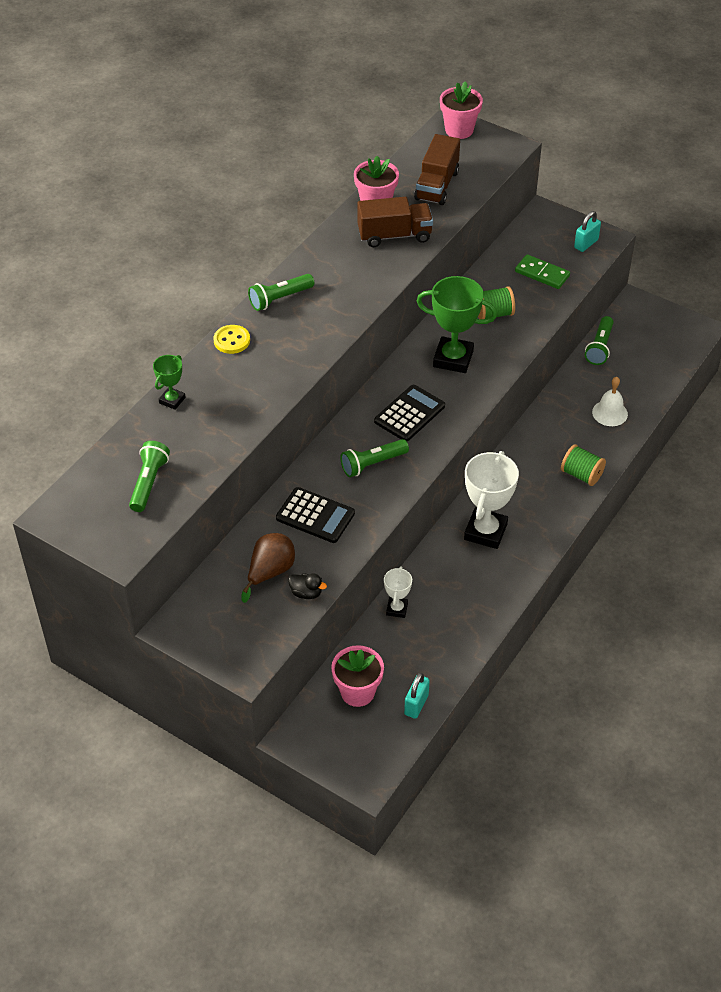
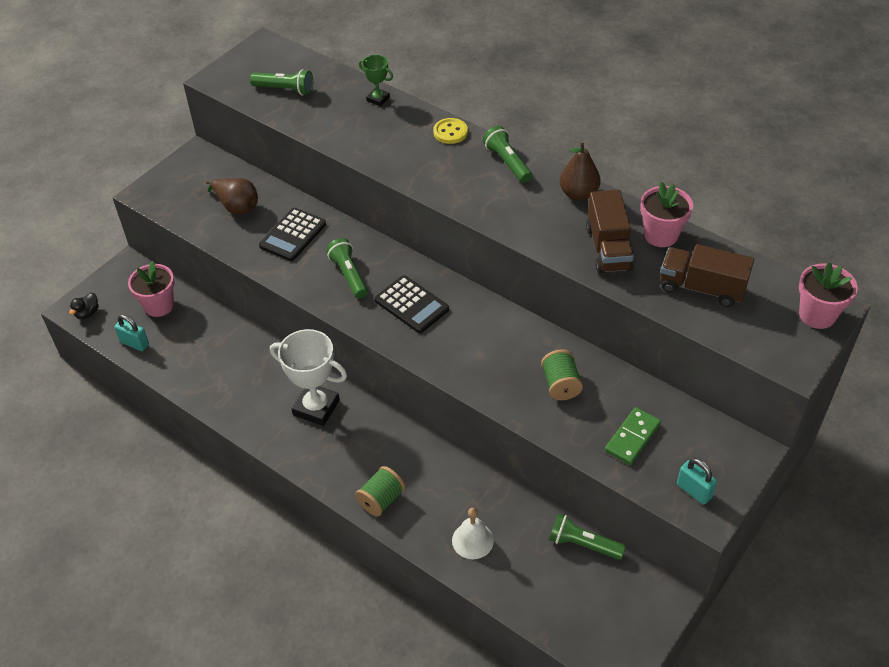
camera: 95 degrees right, 0 degrees up
black duck [288,574,327,599] -> black duck moved to [69,293,99,319]
white trophy [384,566,412,618] -> none
green trophy [417,276,497,373] -> none
none -> brown pear [560,142,600,201]

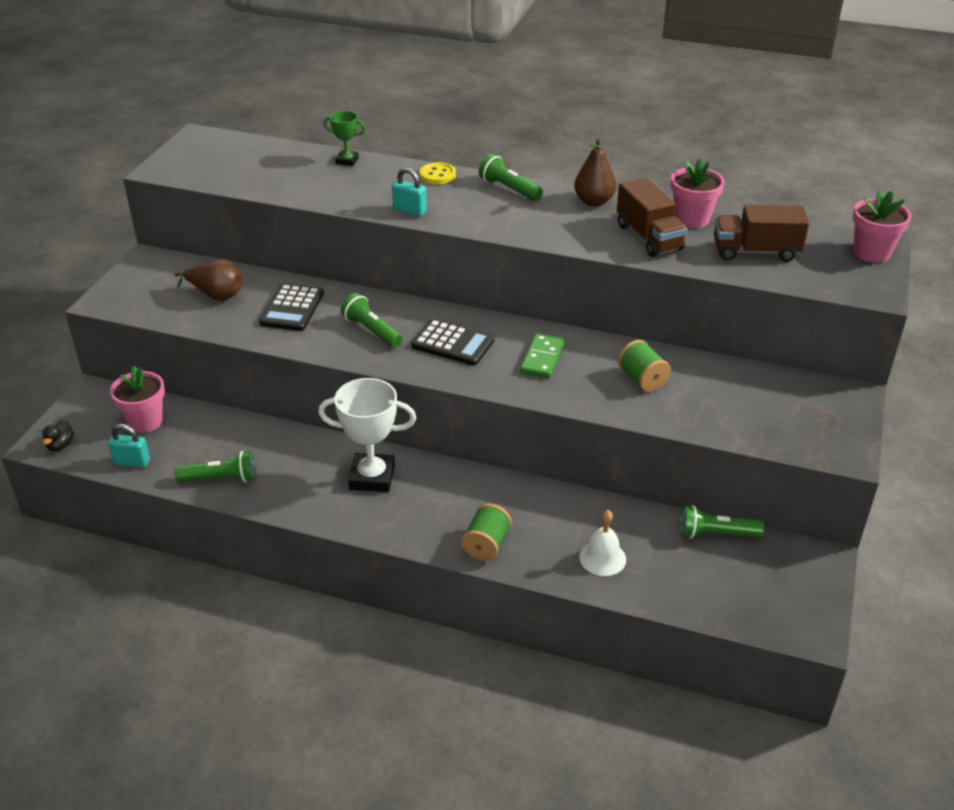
camera: 20 degrees left, 10 degrees down
green flashlight [250,69,313,96] -> green flashlight moved to [175,451,256,482]
green domino [605,407,661,465] -> green domino moved to [520,333,565,379]
turquoise padlock [677,458,717,505] -> turquoise padlock moved to [392,168,427,217]

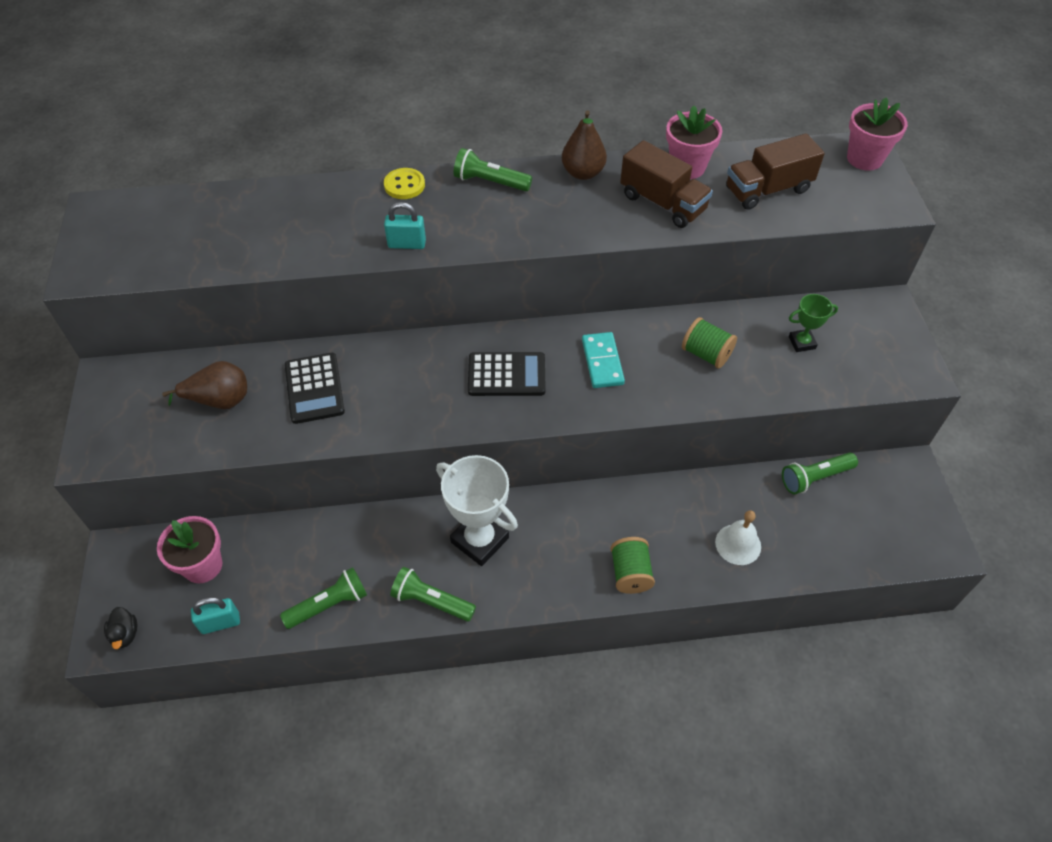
camera: 25 degrees left, 15 degrees up
white trophy [318,378,416,492] -> white trophy turned 60 degrees clockwise [436,455,518,566]
green trophy [323,111,365,166] -> green trophy moved to [789,294,838,352]
green flashlight [341,293,403,348] -> green flashlight moved to [390,567,476,622]
green domino [520,333,565,379] -> turquoise domino [582,332,625,388]

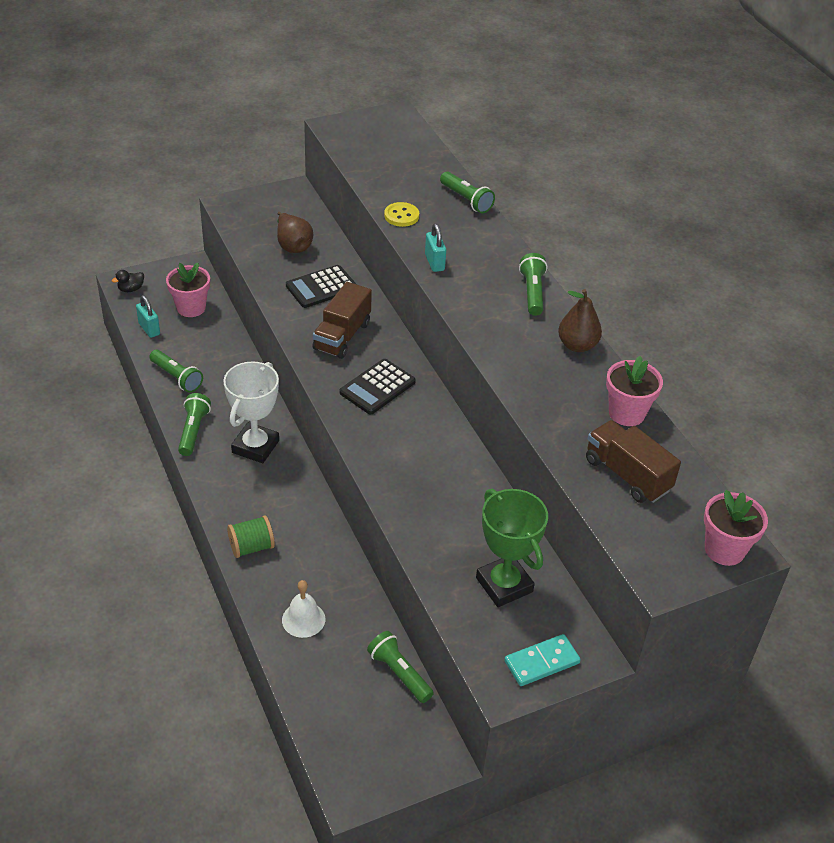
camera: 70 degrees right, 10 degrees down
yellow button [384,168,425,199] -> yellow button moved to [384,202,419,227]
black calculator [468,352,546,396] -> black calculator turned 60 degrees clockwise [340,359,416,414]
turquoise domino [582,332,625,388] -> turquoise domino moved to [504,634,581,686]
brown truck [620,140,713,228] -> brown truck moved to [312,282,372,359]
green spool [682,317,737,368] -> none
green trophy [789,294,838,352] -> green trophy [476,489,548,607], size x1.92
none -> green flashlight [440,172,495,213]

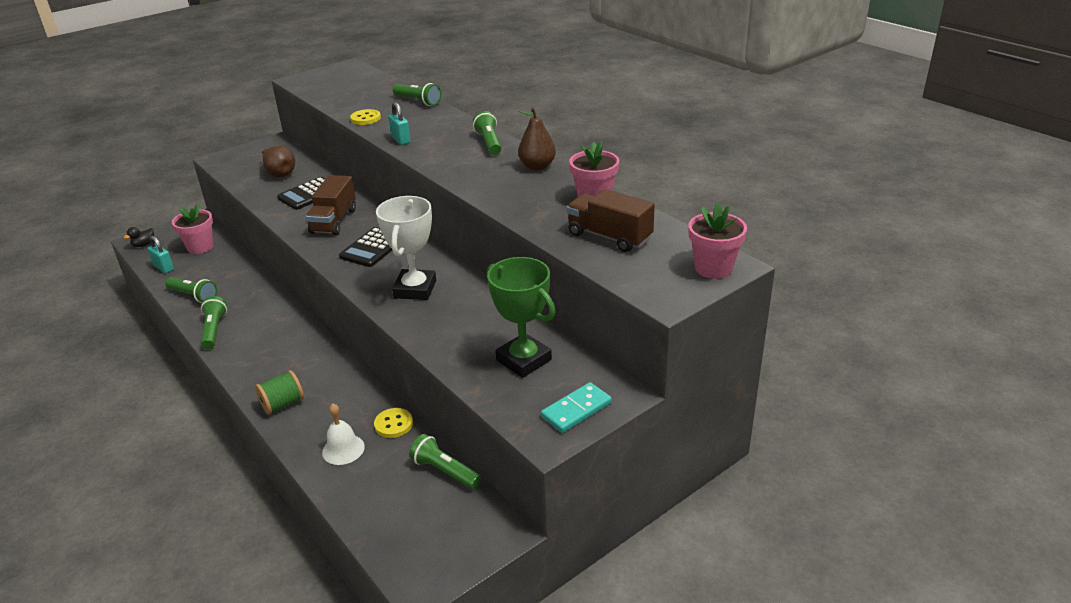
camera: 10 degrees left, 10 degrees down
white trophy [223,361,279,463] -> white trophy moved to [376,196,436,300]
none -> yellow button [374,408,413,438]

